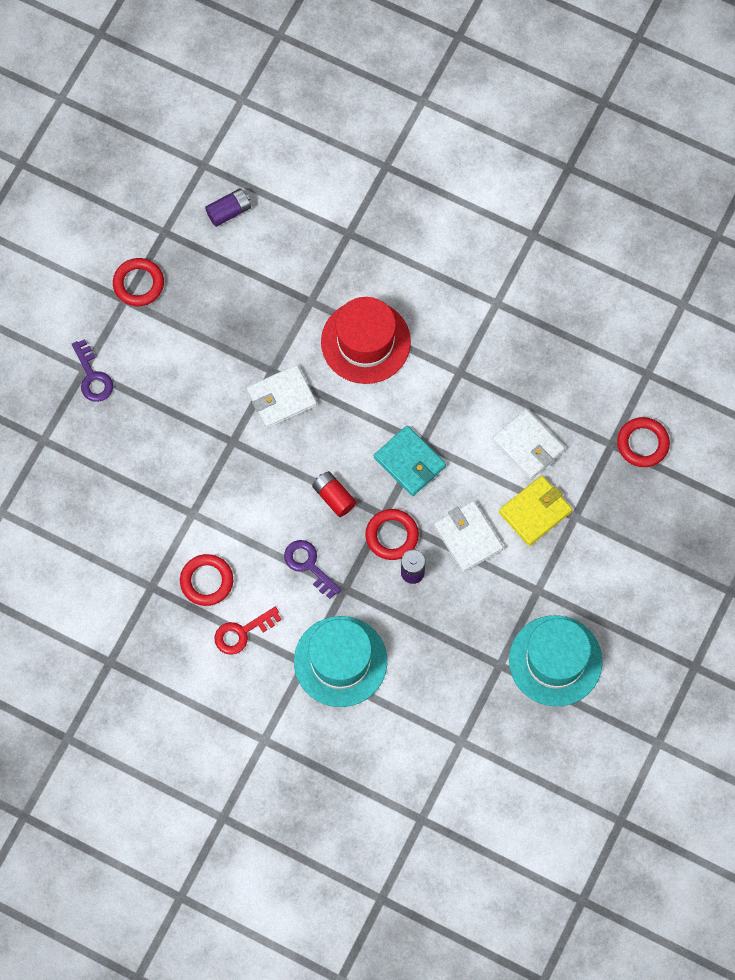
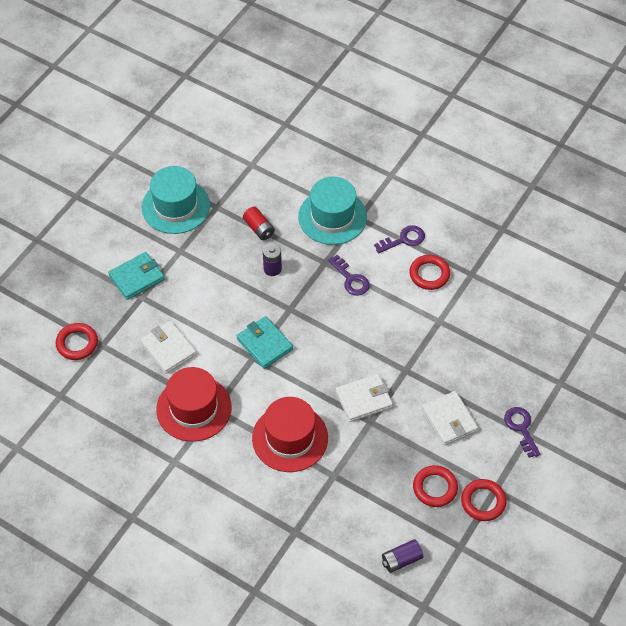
camera: 175 degrees left, 15 degrees down
red key [215,607,282,655] -> purple key [374,225,425,253]
red battery [312,471,356,517] -> red battery moved to [243,207,275,240]
red ring [365,509,419,560] -> red ring moved to [413,465,458,507]
white wallet [434,501,503,572] -> white wallet moved to [422,391,478,445]
yellow wallet [499,476,572,546] -> none
none -> turquoise wallet [108,252,165,300]
none -> red hat [156,367,232,442]

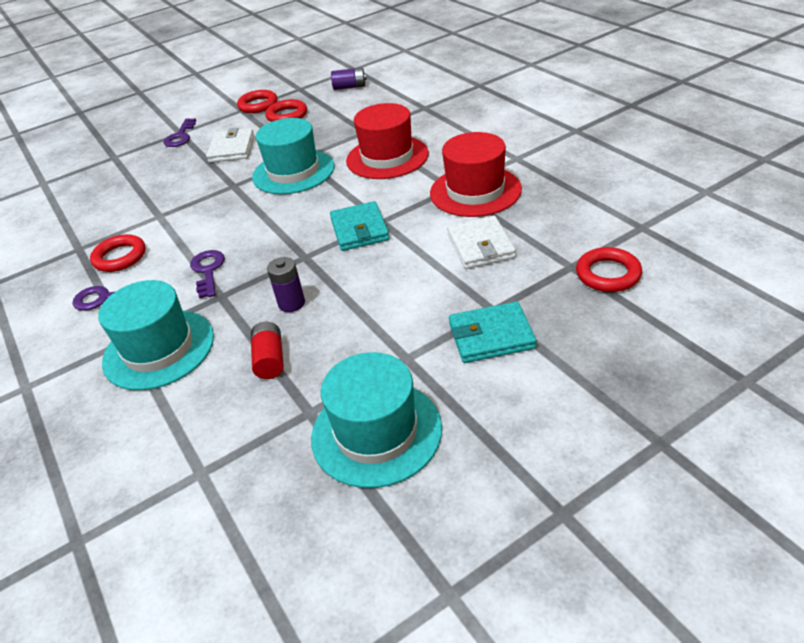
camera: 150 degrees left, 15 degrees down
white wallet [336,374,393,422] -> turquoise hat [252,118,335,194]

